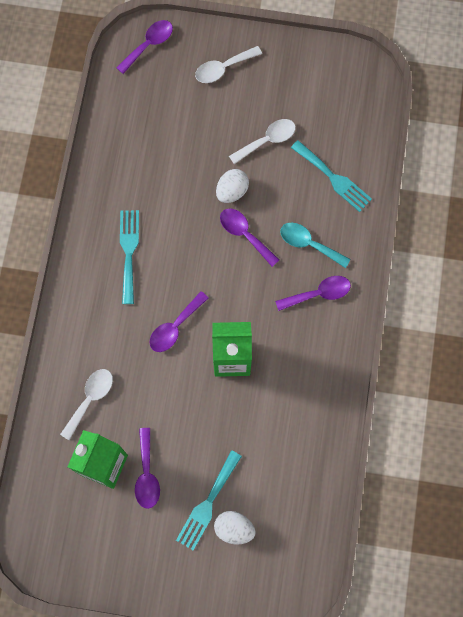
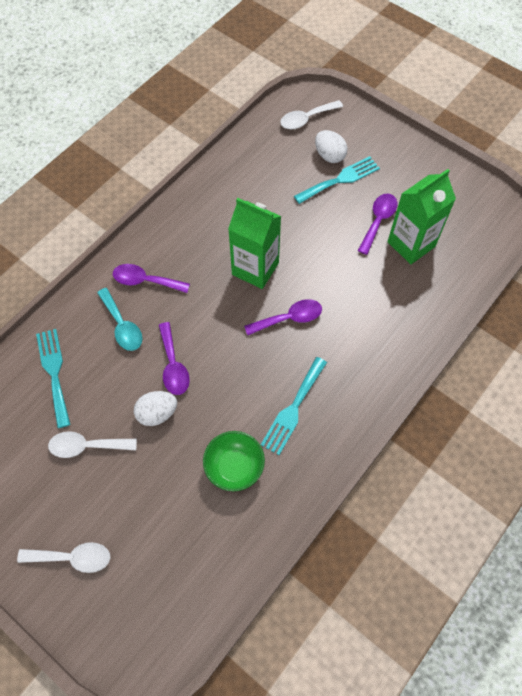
camera: 150 degrees left, 10 degrees down
white spoon [60,369,113,440] -> white spoon moved to [280,100,343,129]
purple spoon [116,20,173,74] -> none
none -> green bowl [203,431,265,491]

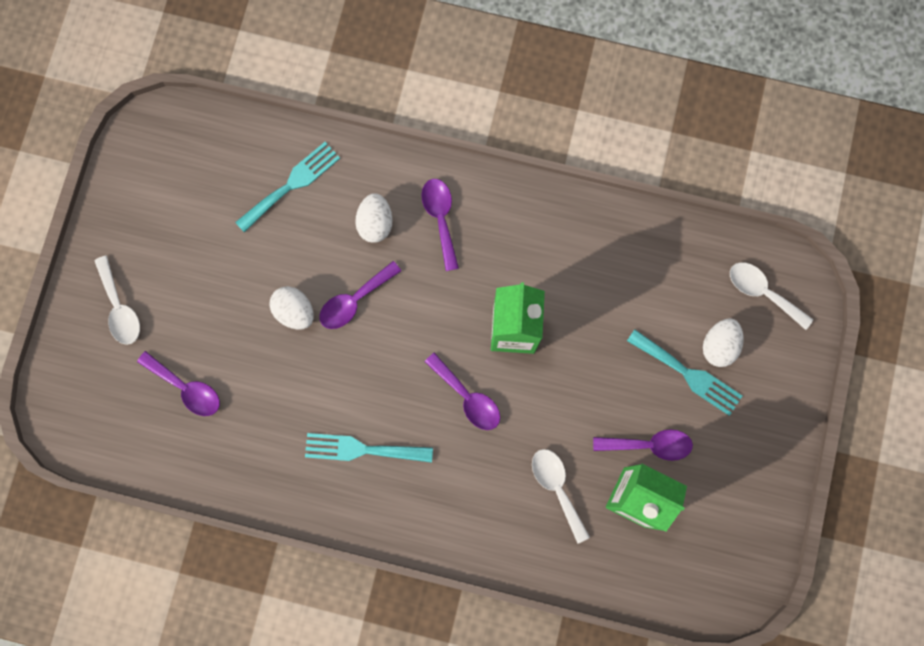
camera: 65 degrees right, 15 degrees up
white spoon [48,431,137,458] -> white spoon moved to [532,449,590,544]
turquoise spoon [97,288,142,351] -> white egg [355,193,393,243]
green bowl [203,431,265,491] -> none
none -> purple spoon [137,351,220,416]

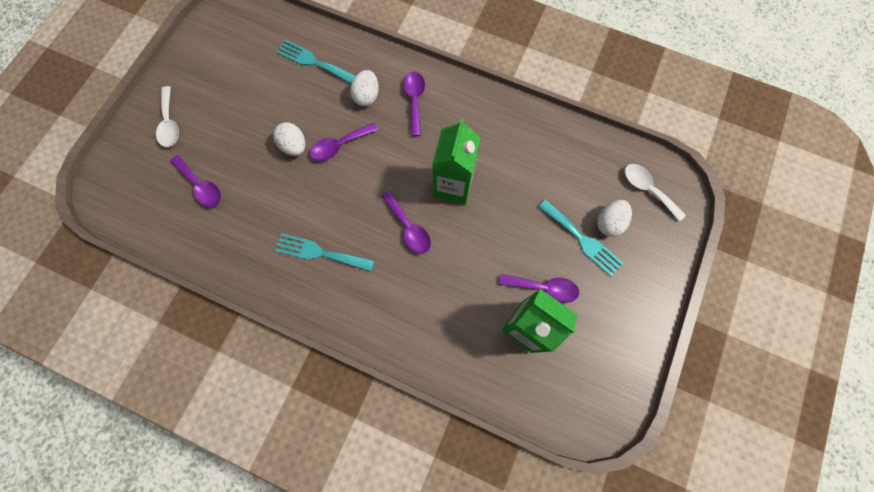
camera: 10 degrees right, 5 degrees down
turquoise fork [235,142,340,233] -> turquoise fork turned 120 degrees counterclockwise [276,40,356,84]
white spoon [532,449,590,544] -> none

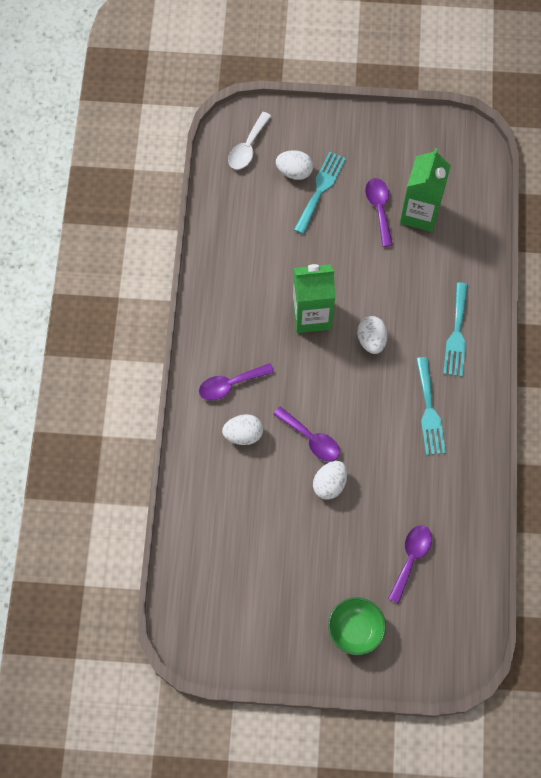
camera: 110 degrees left, 5 degrees down
white spoon [156,86,179,147] -> green bowl [328,597,386,655]
turquoise fork [276,40,356,84] -> turquoise fork moved to [443,282,468,377]
purple spoon [381,191,431,254] -> white egg [357,316,388,354]

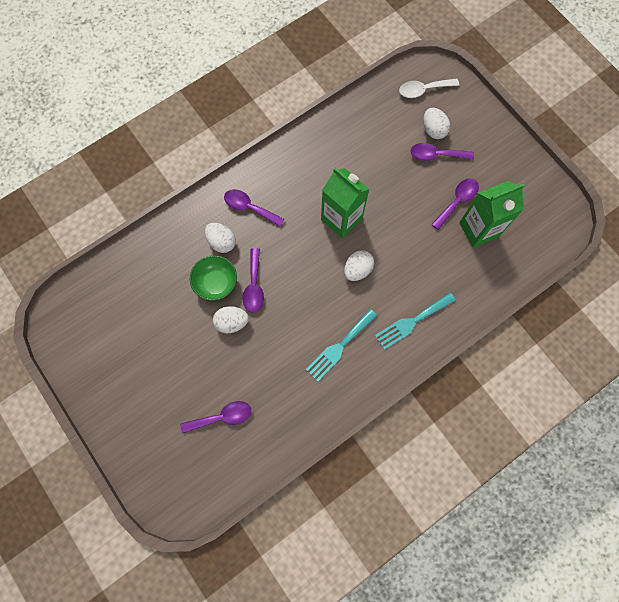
camera: 50 degrees right, 5 degrees up
turquoise fork [294,152,346,234] -> purple spoon [411,143,474,161]
green bowl [328,597,386,655] -> green bowl moved to [190,255,237,301]

